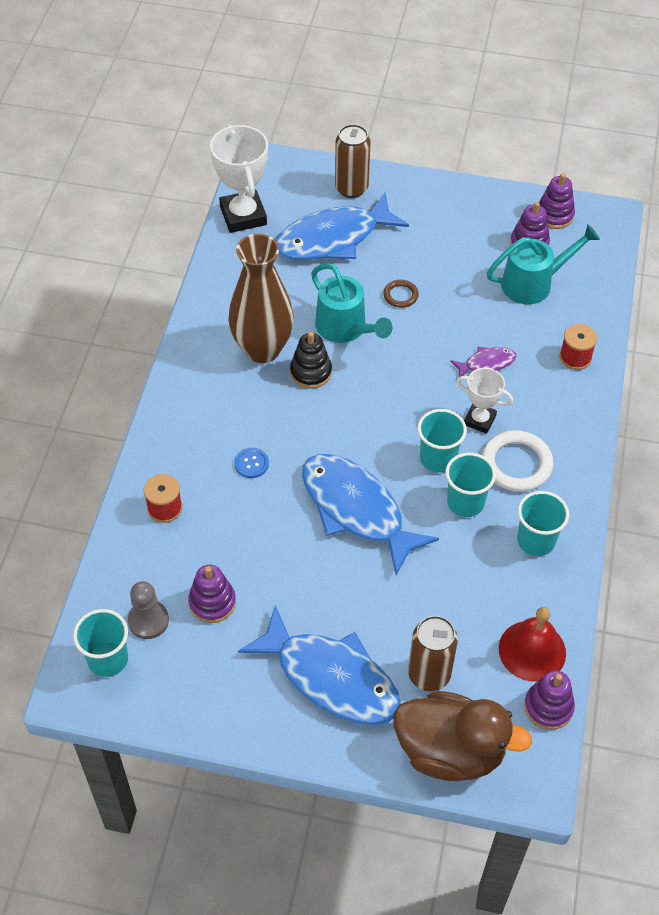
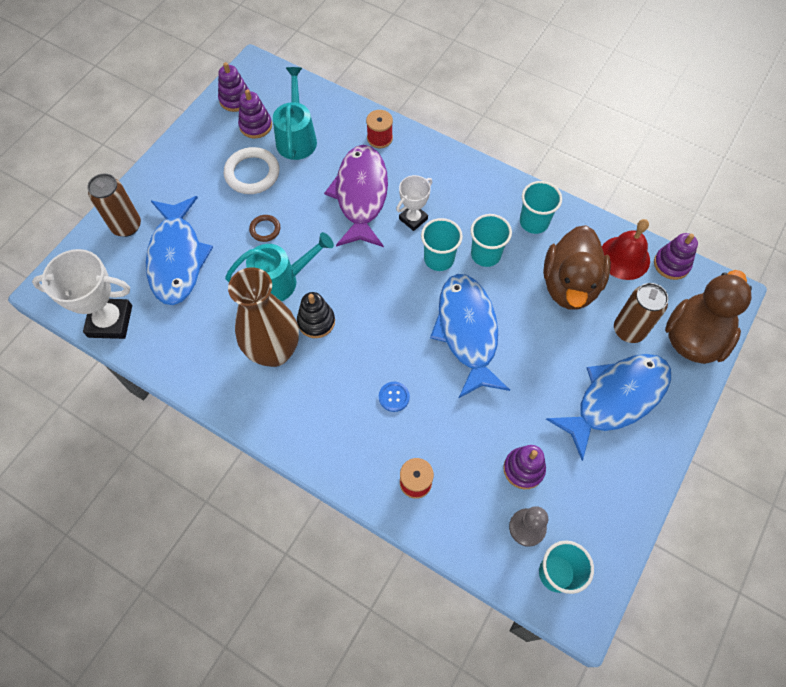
camera: 70 degrees left, 10 degrees up
blue fish [302,454,439,575] -> blue fish turned 105 degrees clockwise [430,274,510,398]
purple fish [450,347,516,377] -> purple fish [324,145,388,247], size x2.20
white ring [482,430,554,492] -> white ring moved to [224,147,280,194]
none -> brown duck [543,225,611,310]

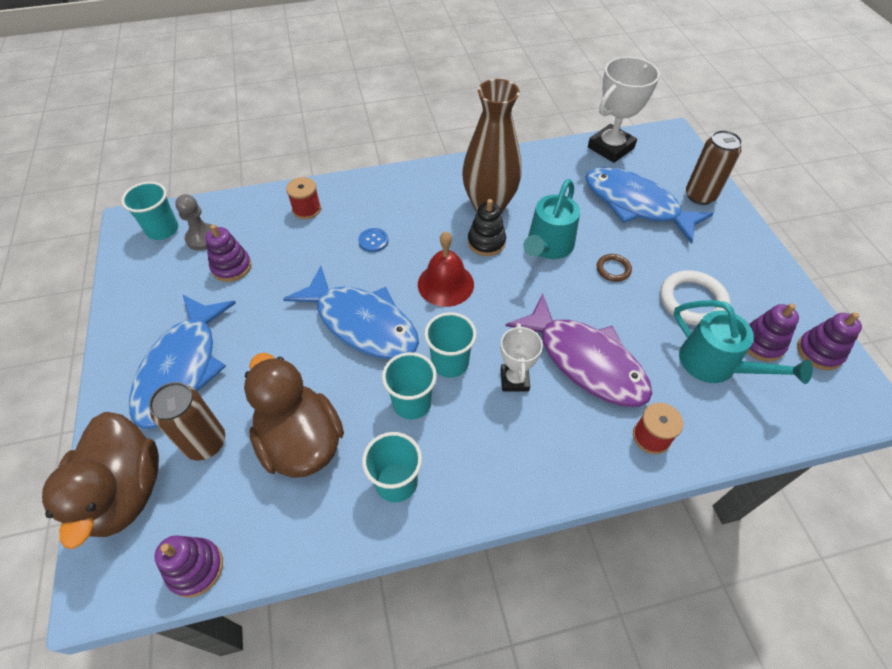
camera: 135 degrees right, 10 degrees down
red bell [602,219,650,280] -> red bell moved to [418,231,474,307]

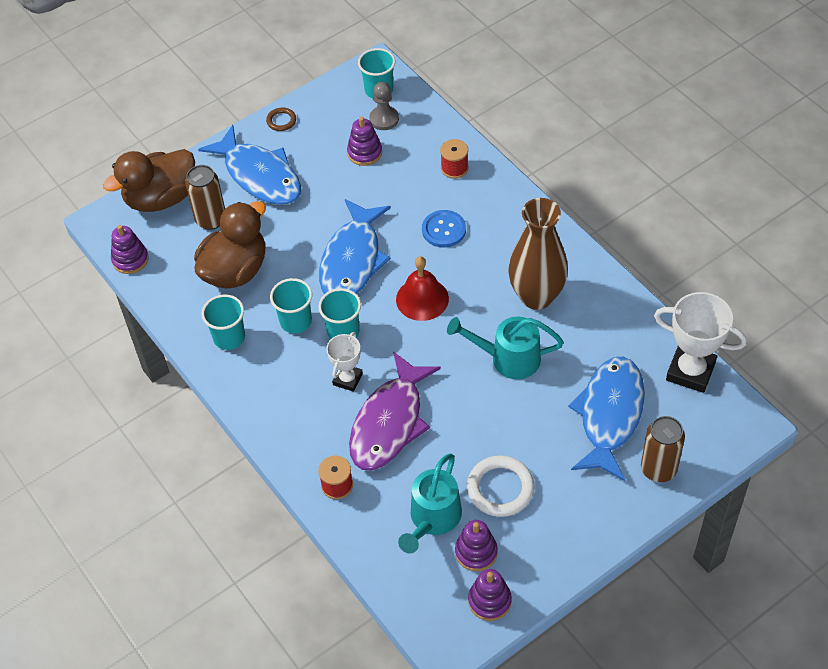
camera: 70 degrees right, 0 degrees up
blue fish [129,295,236,429] -> blue fish turned 120 degrees counterclockwise [198,125,301,205]
blue button [358,228,389,252] -> blue button [422,210,466,248], size x1.54
black stacking toy [468,199,506,256] -> none
white trophy [501,323,543,392] -> white trophy turned 45 degrees counterclockwise [326,332,363,392]
brown ring [597,254,632,282] -> brown ring moved to [266,108,296,131]

